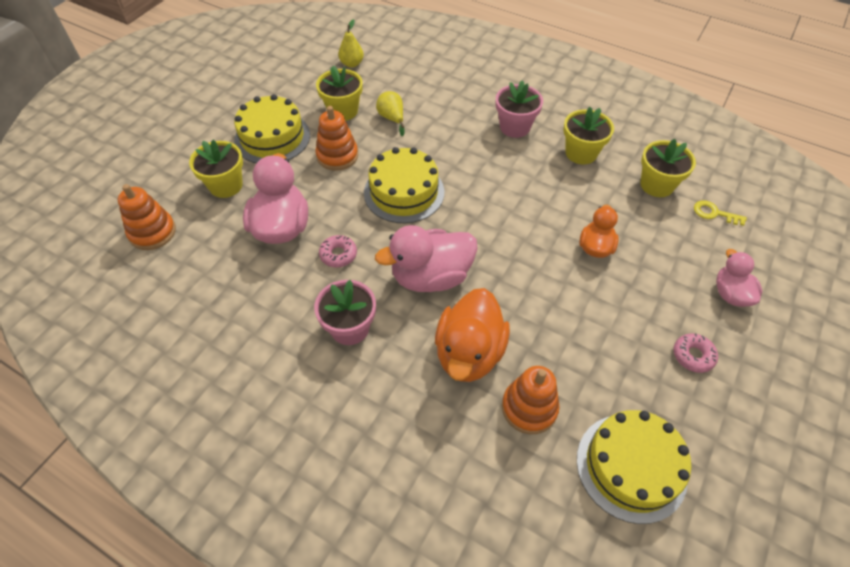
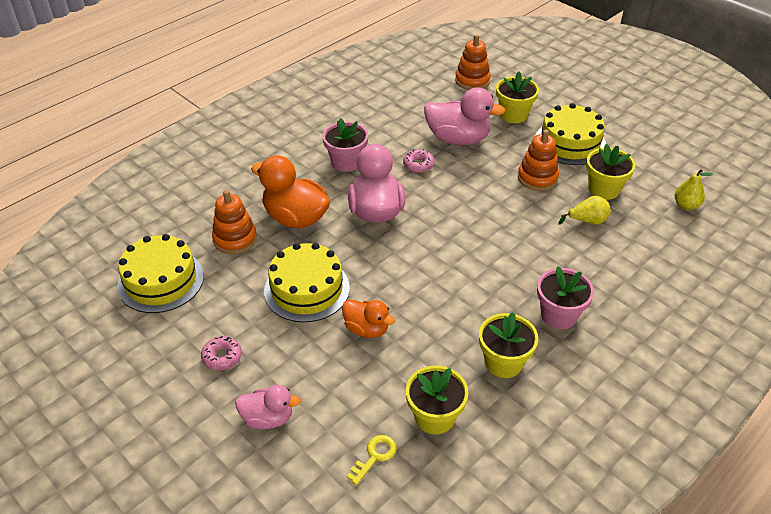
camera: 105 degrees right, 10 degrees down
yellow cake [364,147,444,223] -> yellow cake moved to [264,243,350,322]

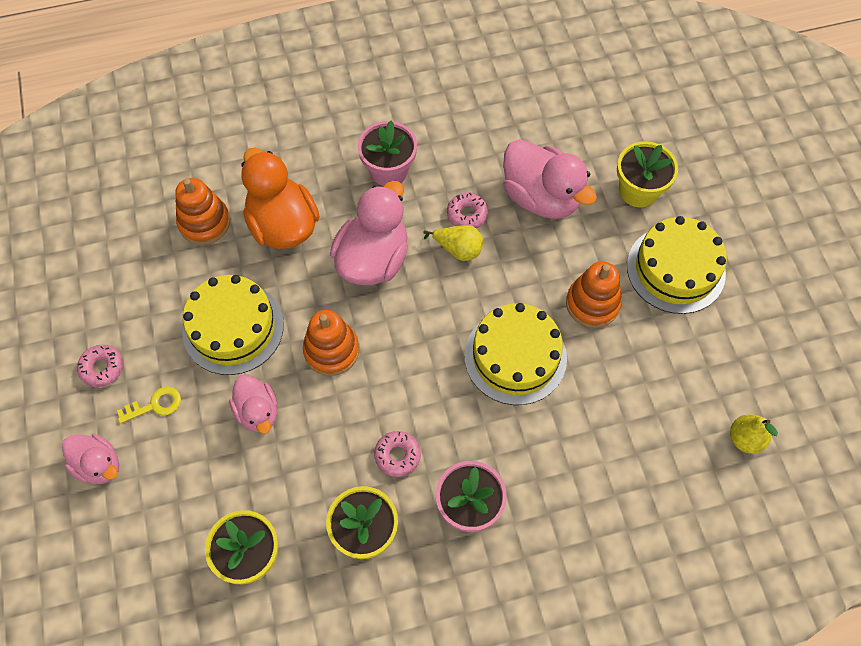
camera: 30 degrees right, 20 degrees up
yellow cake [117,234,204,313] -> yellow cake moved to [464,303,567,405]
orange duck [342,300,395,338] -> pink duck [229,375,278,434]
yellow key [347,435,397,485] -> yellow key moved to [117,386,181,424]
orange stacking toy [455,35,491,90] -> orange stacking toy moved to [303,310,359,376]
yellow pear [558,196,611,225] -> yellow pear moved to [424,225,483,261]
yellow flower pot [586,144,635,200] -> none
none -> pink donut [374,431,421,477]

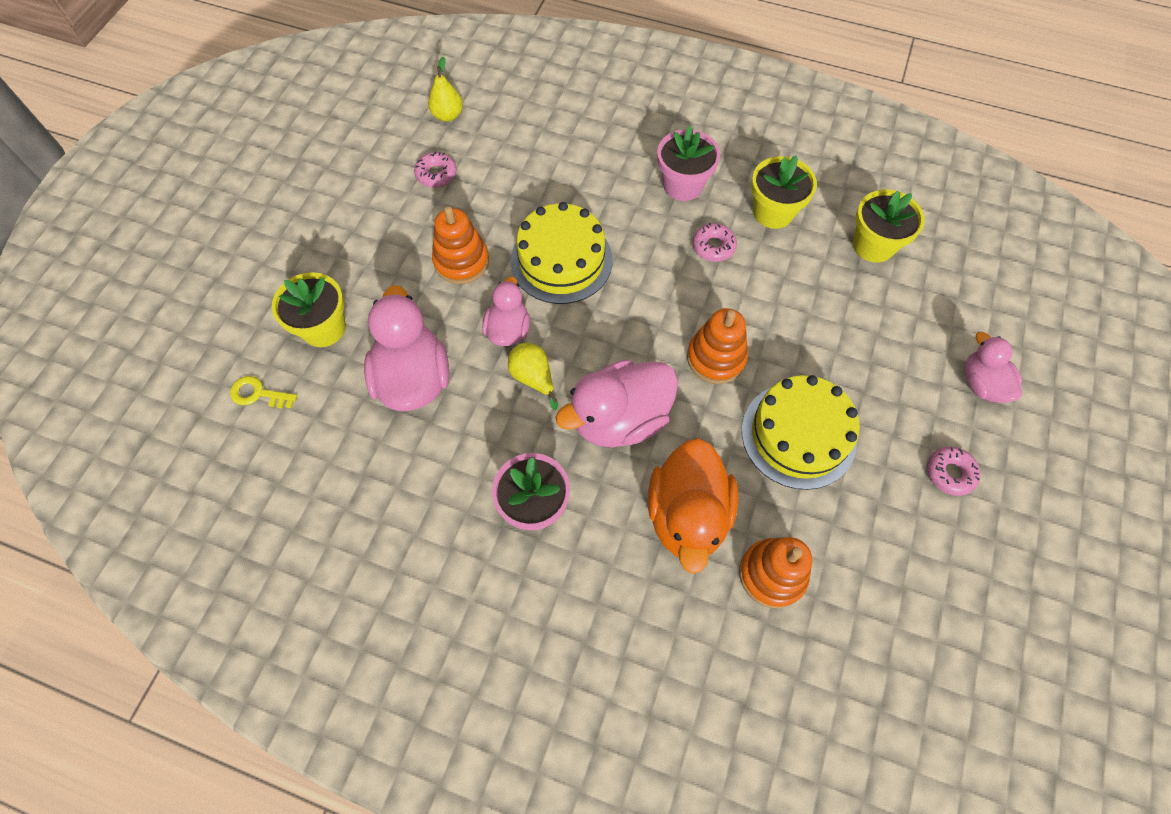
camera: 145 degrees left, 0 degrees up
yellow key [117,386,181,424] -> yellow key moved to [230,376,297,409]
pink duck [229,375,278,434] -> pink duck moved to [482,276,530,346]
pink donut [447,193,488,228] -> pink donut moved to [414,152,456,188]
yellow cake [627,216,727,314] -> none

